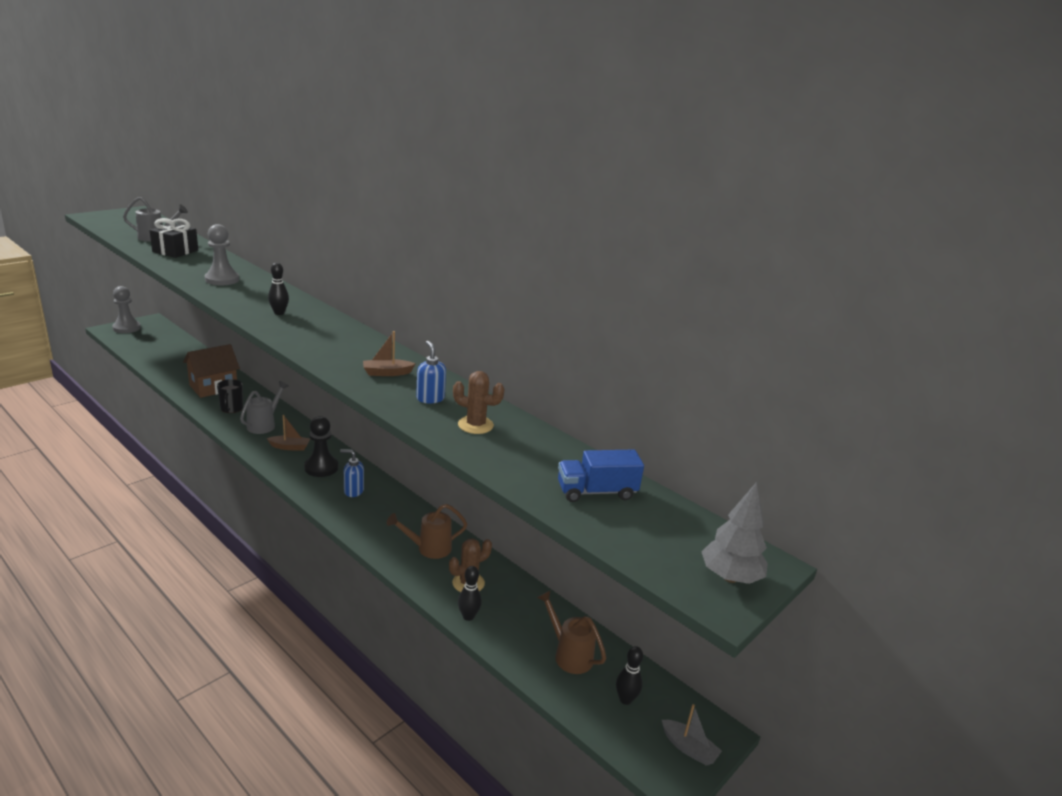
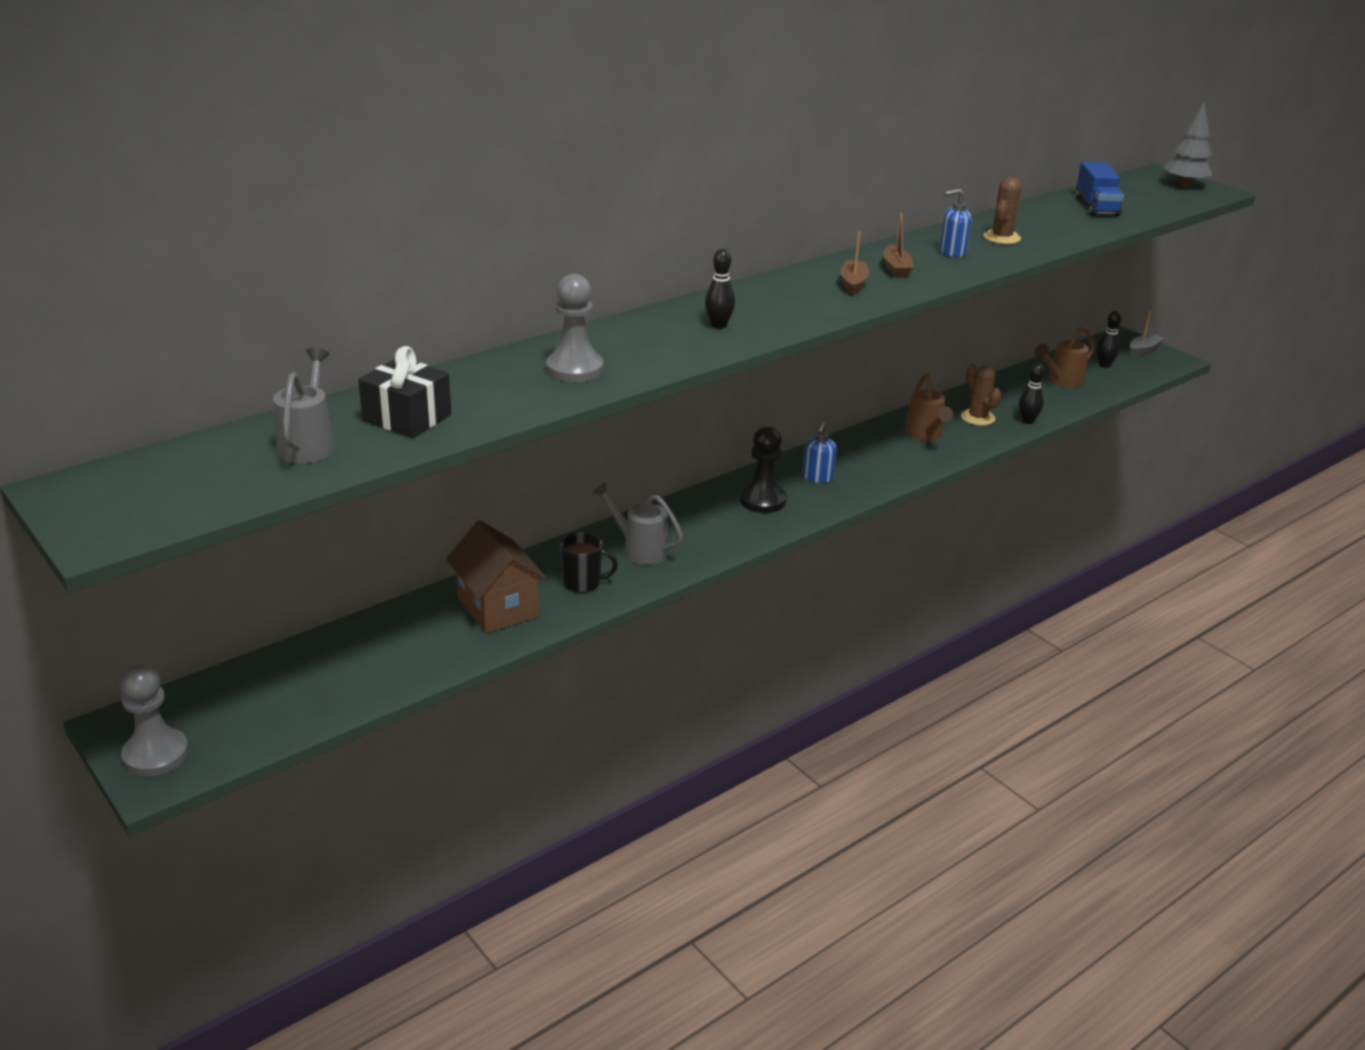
camera: 80 degrees left, 5 degrees up
brown boat [267,415,310,450] -> brown boat moved to [840,232,869,295]

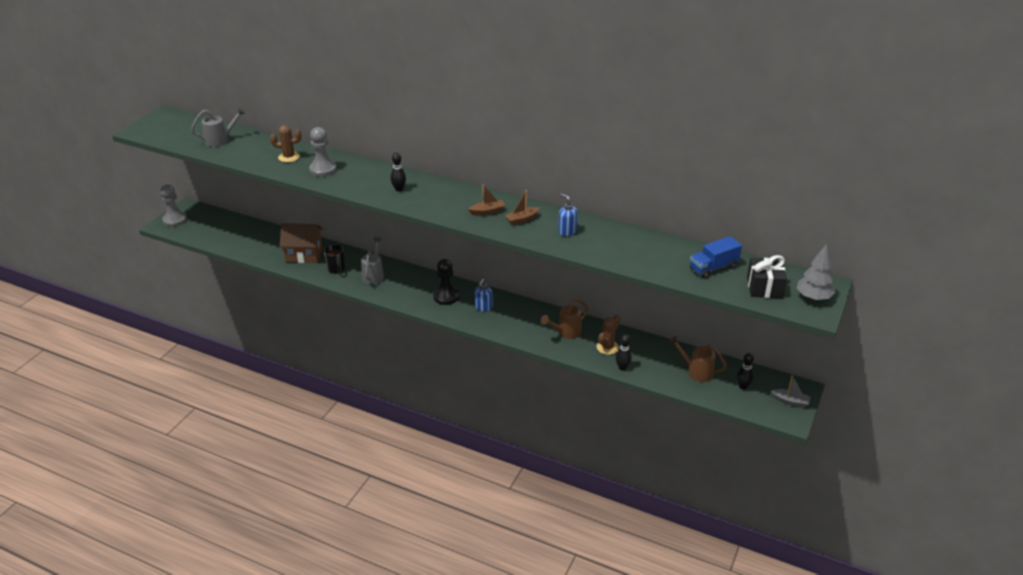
camera: 65 degrees right, 5 degrees up
black gift [358,346,451,438] -> black gift moved to [747,255,787,298]
brown house [446,520,547,634] -> brown house turned 60 degrees clockwise [280,223,323,263]
blue soap dispenser [802,422,837,483] -> blue soap dispenser turned 60 degrees counterclockwise [475,279,493,312]
brown cactus [983,177,1021,244] -> brown cactus moved to [270,125,302,162]

